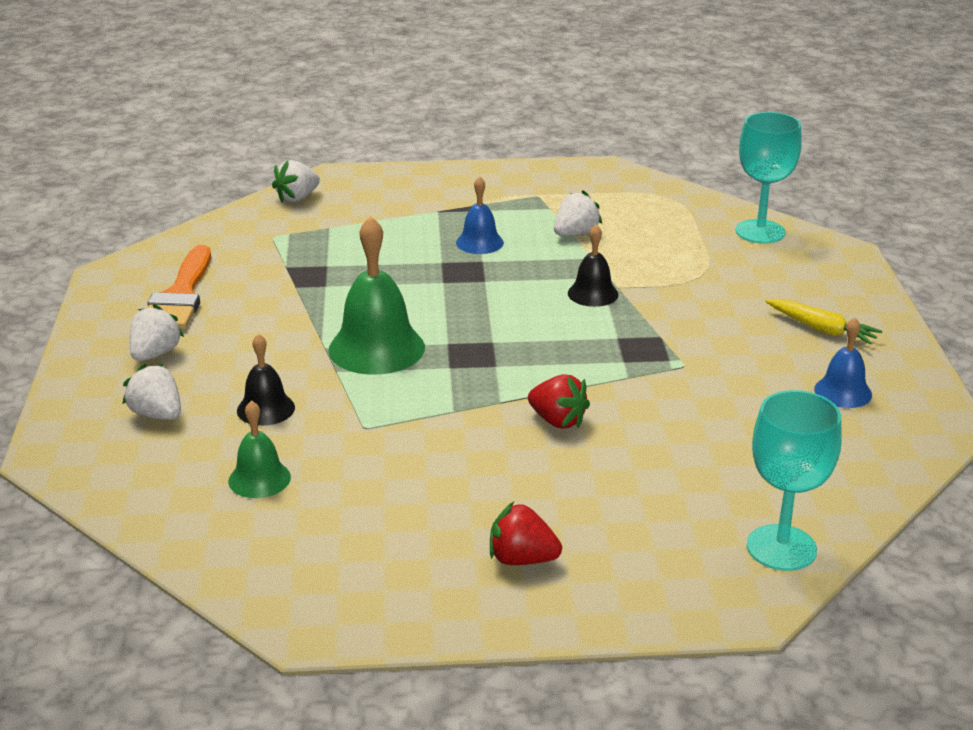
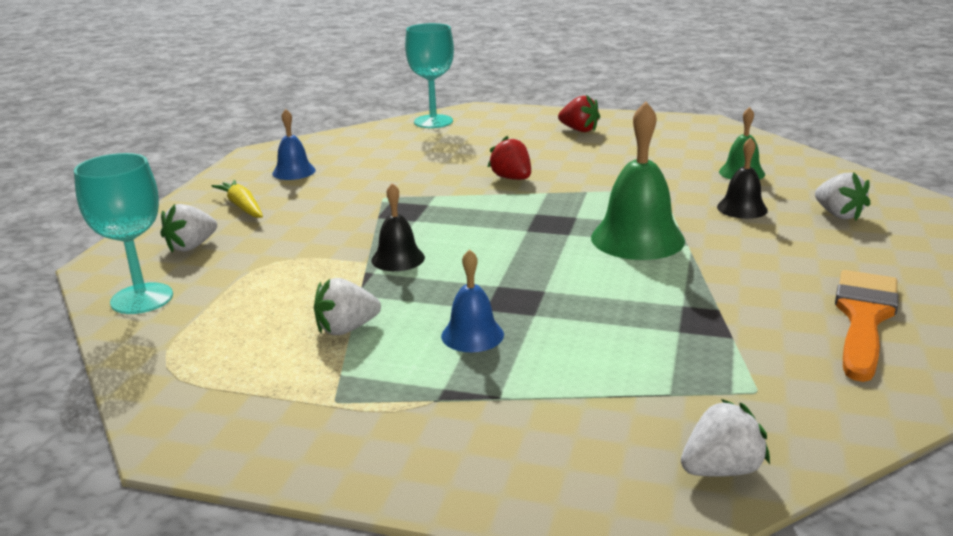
camera: 160 degrees left, 5 degrees down
white strawberry [130,304,184,361] -> white strawberry moved to [160,204,217,253]

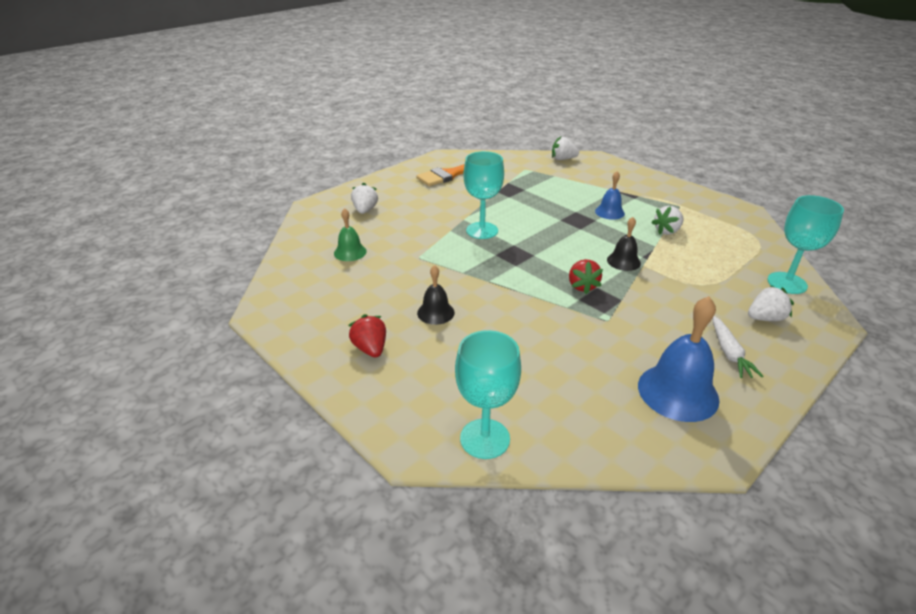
camera: 150 degrees left, 10 degrees up
yellow carrot [211,180,263,218] -> white carrot [712,316,763,378]
blue bell [272,109,316,180] -> blue bell [638,296,720,422], size x1.78
white strawberry [314,278,381,335] -> white strawberry turned 135 degrees clockwise [651,206,683,235]
red strawberry [488,136,531,180] -> red strawberry moved to [569,259,603,294]
green bell [591,101,685,260] -> turquoise goblet [463,151,504,239]
black bell [717,137,768,219] -> black bell moved to [417,265,455,325]

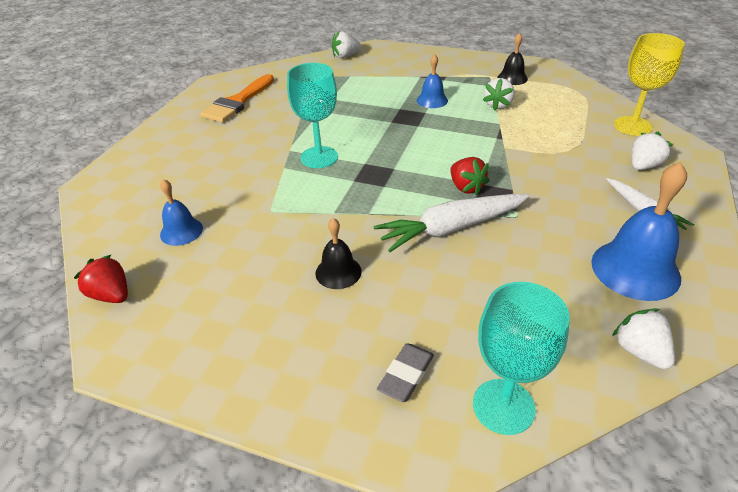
camera: 25 degrees left, 5 degrees up
green bell [334,208,367,261] -> blue bell [160,179,203,246]
red strawberry [348,314,386,357] -> red strawberry moved to [74,255,128,303]
white strawberry [351,183,378,214] -> white strawberry moved to [612,309,675,369]
black bell [607,217,641,271] -> black bell moved to [497,33,528,85]
turquoise goblet [767,195,844,294] -> yellow goblet [614,33,685,136]
none -> white carrot [374,194,530,252]
none -> grey eraser [377,343,434,402]

